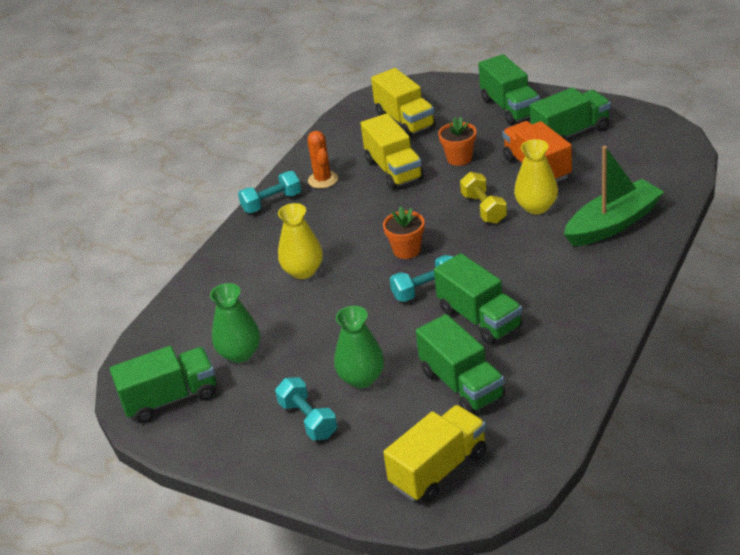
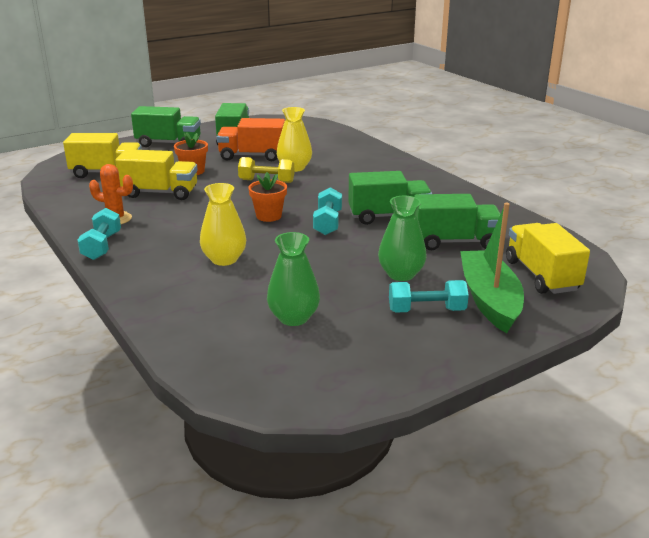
camera: 65 degrees left, 10 degrees down
green truck [110,346,216,423] -> none
green boat [564,146,664,246] -> green boat moved to [460,203,524,333]

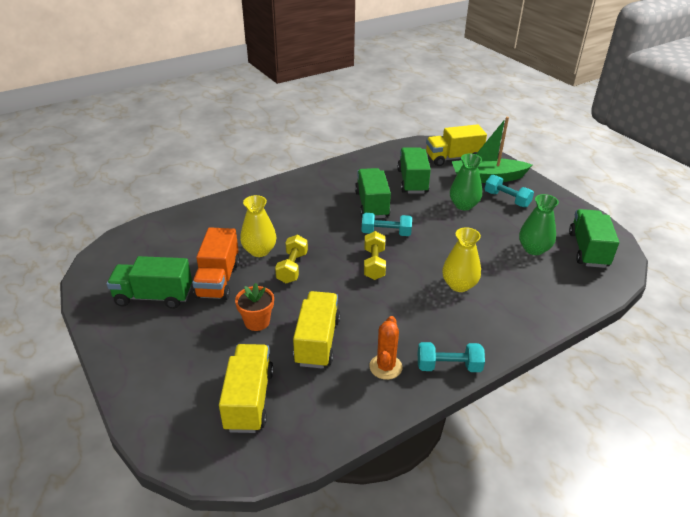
camera: 90 degrees left, 10 degrees up
green truck [131,106,201,147] -> green truck moved to [569,209,619,268]
orange flower pot [248,172,287,222] -> yellow dumbbell [364,231,386,280]
turquoise dumbbell [389,280,469,312] -> turquoise dumbbell turned 45 degrees counterclockwise [485,175,534,207]

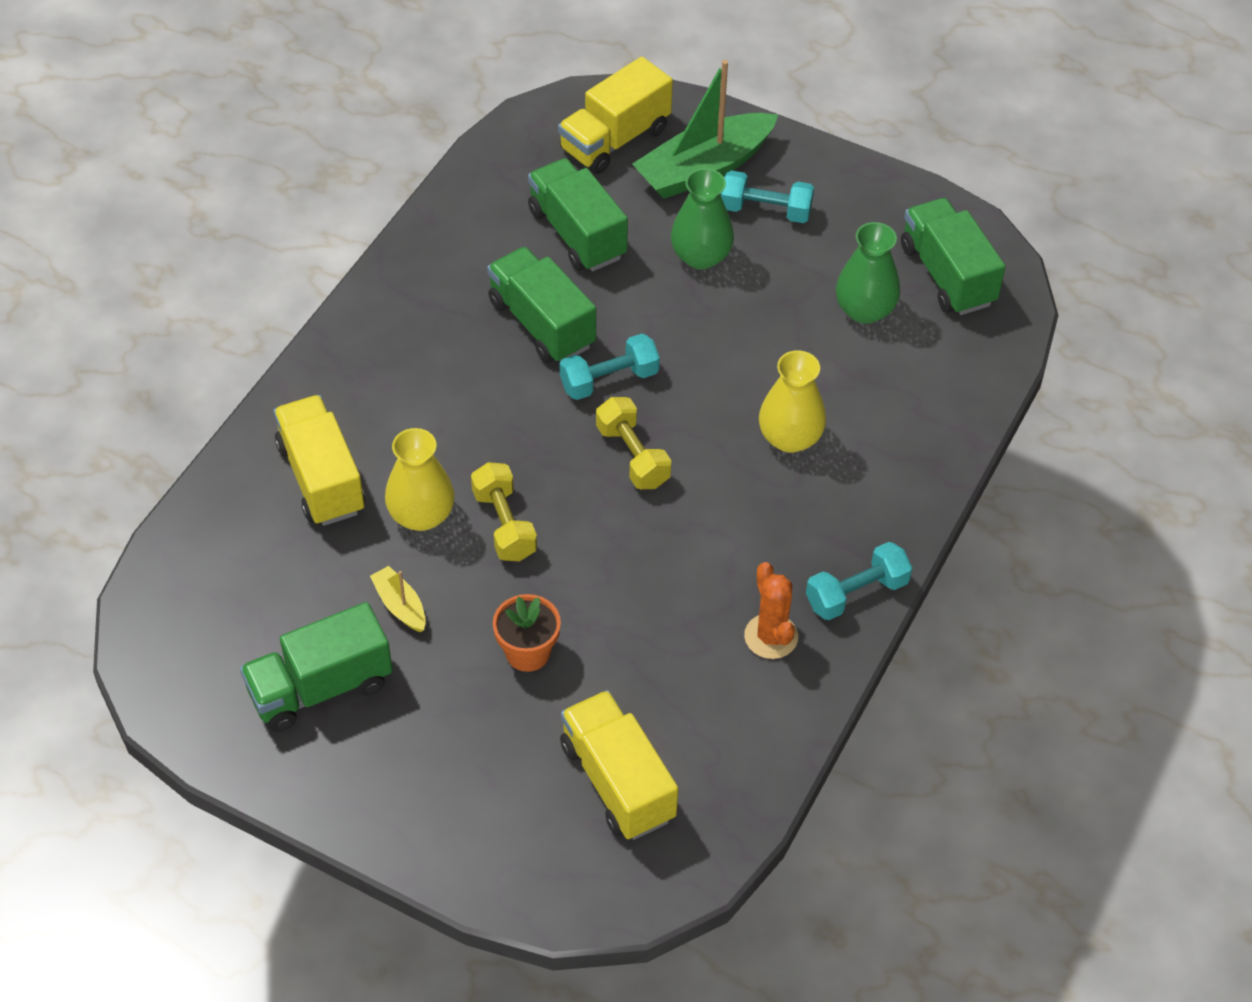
camera: 30 degrees left, 15 degrees up
orange truck [192,227,240,300] -> yellow boat [370,566,426,632]
yellow truck [293,291,340,368] -> yellow truck moved to [273,395,365,526]

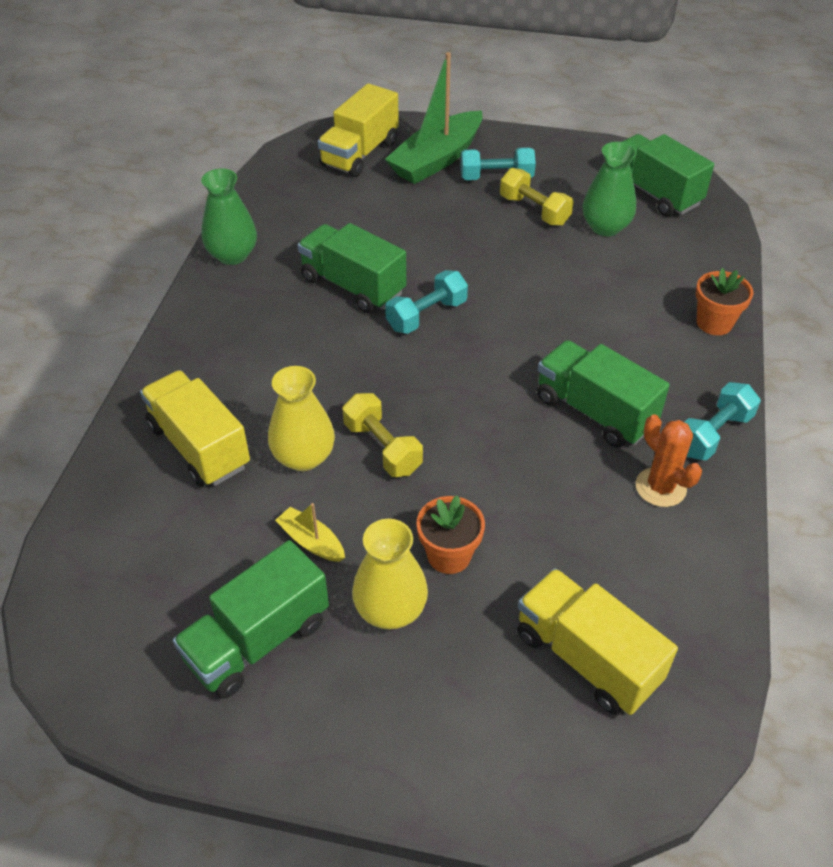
camera: 15 degrees left, 5 degrees down
green truck [528,158,628,271] -> green truck moved to [537,340,670,448]
yellow dumbbell [596,397,671,489] -> yellow dumbbell moved to [500,168,574,226]
green vase [671,168,734,270] -> green vase moved to [201,168,257,265]
yellow vase [759,350,826,453] -> yellow vase moved to [352,519,428,629]
none -> orange flower pot [696,268,754,335]

